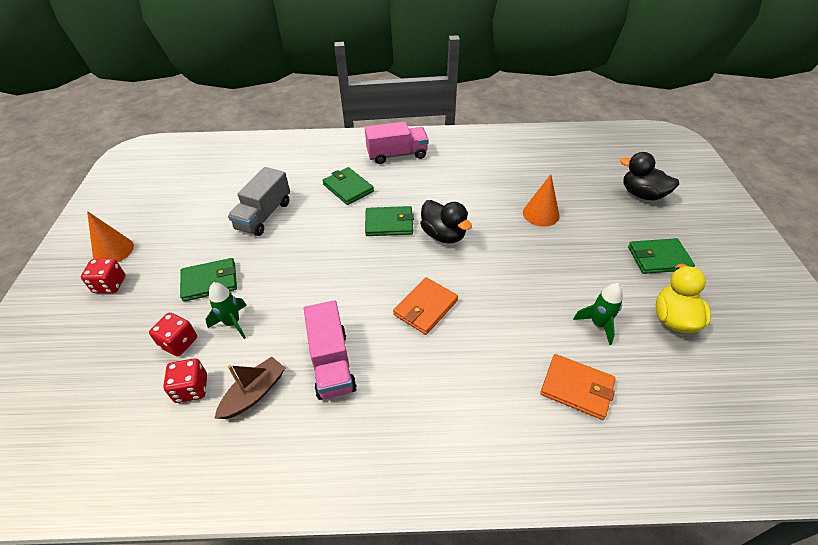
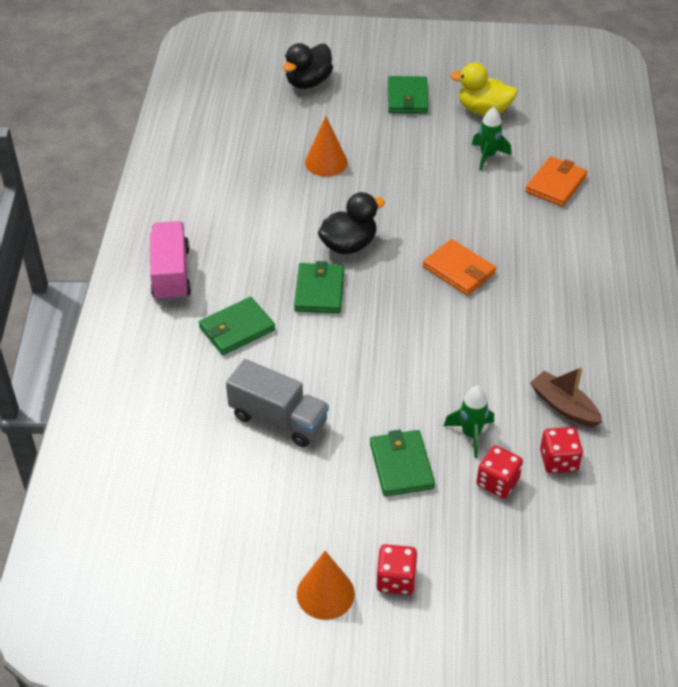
camera: 85 degrees left, 0 degrees up
pink truck [304,300,357,400] -> none

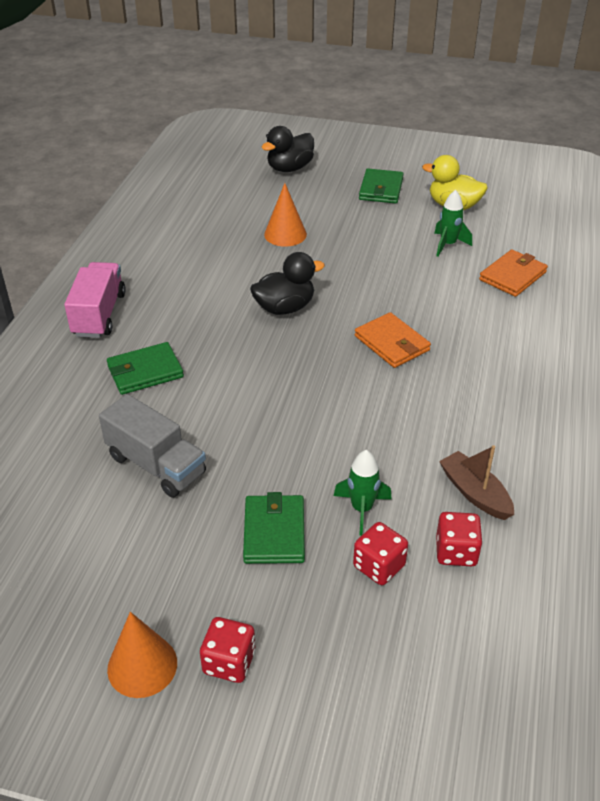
camera: 10 degrees right, 5 degrees down
green wallet [294,261,344,313] -> none

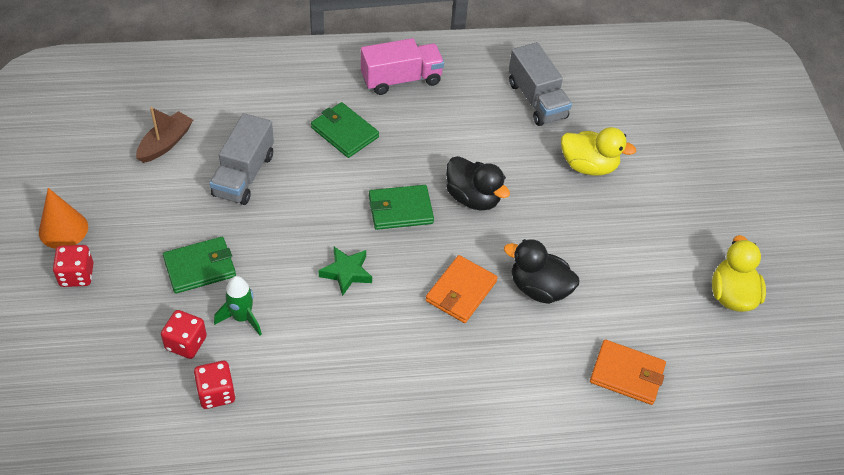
camera: 65 degrees right, 10 degrees up
black duck [262,126,314,172] -> black duck moved to [504,239,580,304]
orange cone [264,183,307,247] -> yellow duck [561,127,636,176]
green wallet [359,168,404,203] -> green wallet moved to [369,185,434,230]
green rocket [434,190,472,257] -> none
brown boat [439,445,514,520] -> brown boat moved to [136,107,193,163]
none -> green star [319,247,372,296]
none -> grey truck [509,42,572,126]

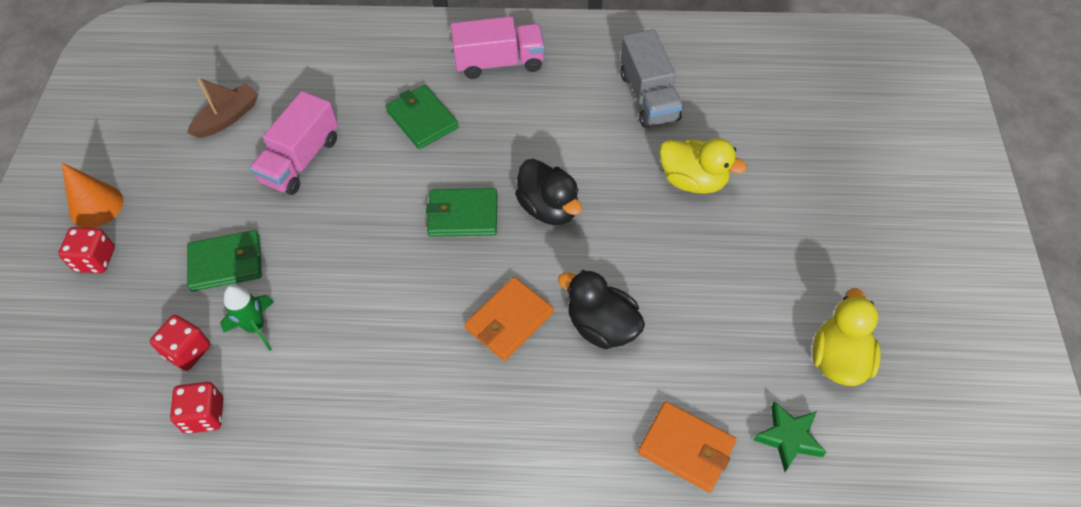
camera: 15 degrees right, 5 degrees up
grey truck [210,113,274,205] -> pink truck [250,91,338,195]
green star [319,247,372,296] -> green star moved to [754,401,826,472]

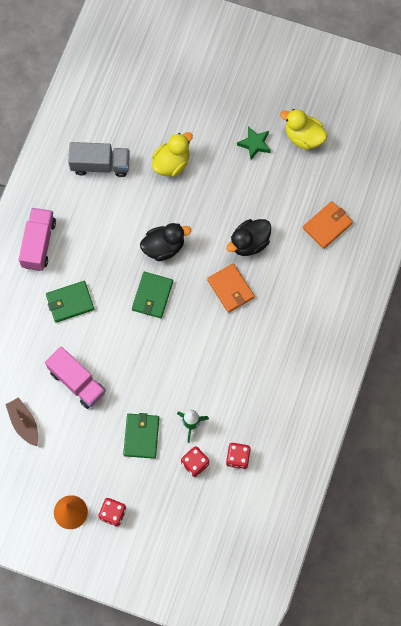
camera: 75 degrees left, 15 degrees up
green star [754,401,826,472] -> green star moved to [237,126,271,160]

